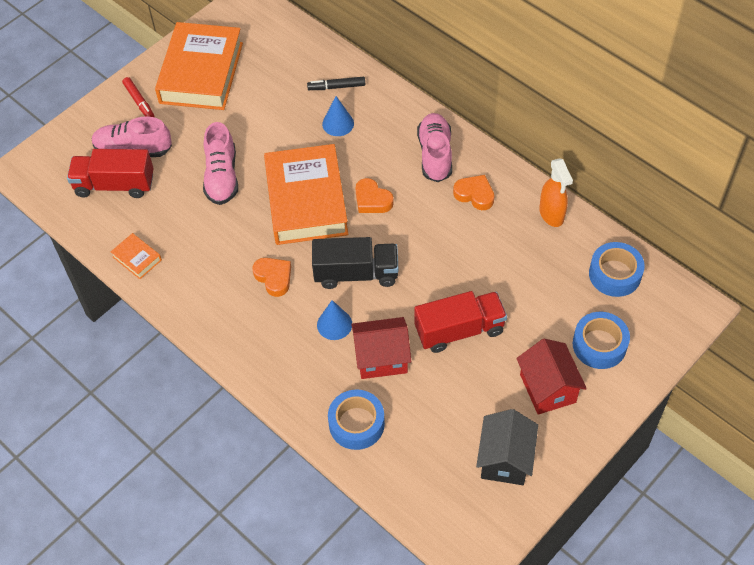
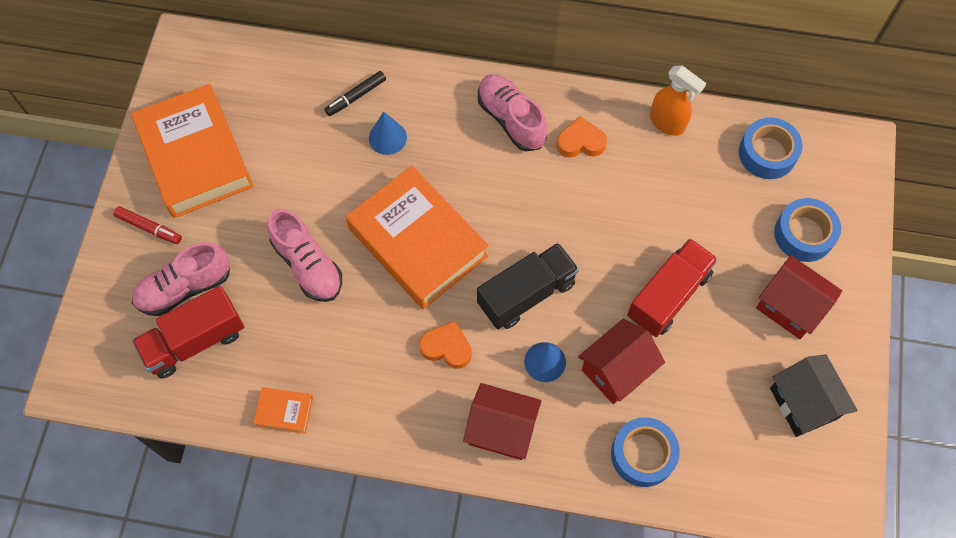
camera: 35 degrees left, 10 degrees up
orange heart [356,178,394,213] -> none
none -> red house [463,383,541,460]

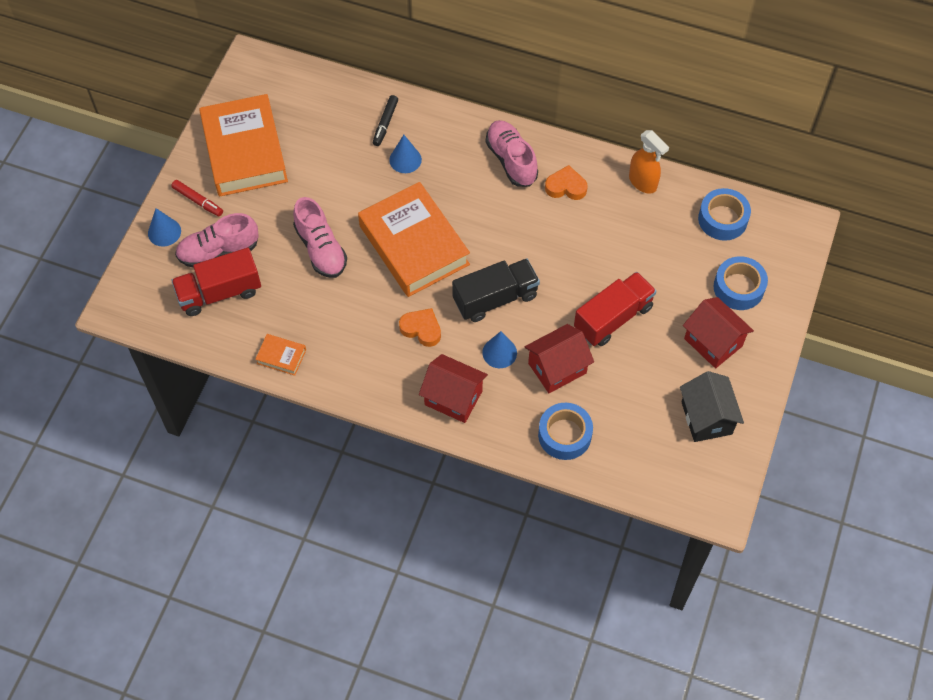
camera: 10 degrees right, 5 degrees down
black marker [324,71,386,116] -> black marker turned 45 degrees counterclockwise [373,95,398,146]
none -> blue cone [148,208,181,247]

